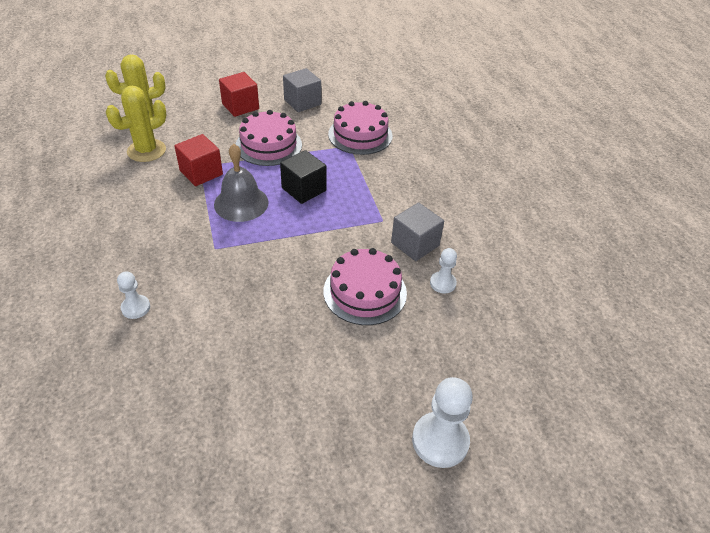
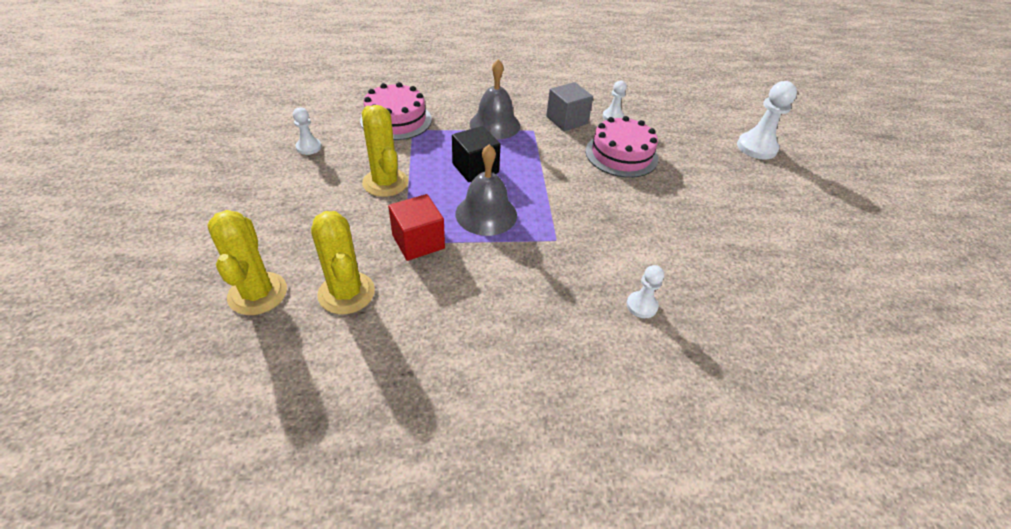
camera: 80 degrees left, 0 degrees up
red cube [219,72,259,117] -> none
pink cake [235,110,302,166] -> yellow cactus [362,105,408,197]
grey cube [283,68,321,112] -> white pawn [293,107,322,155]
none -> grey bell [470,59,520,140]

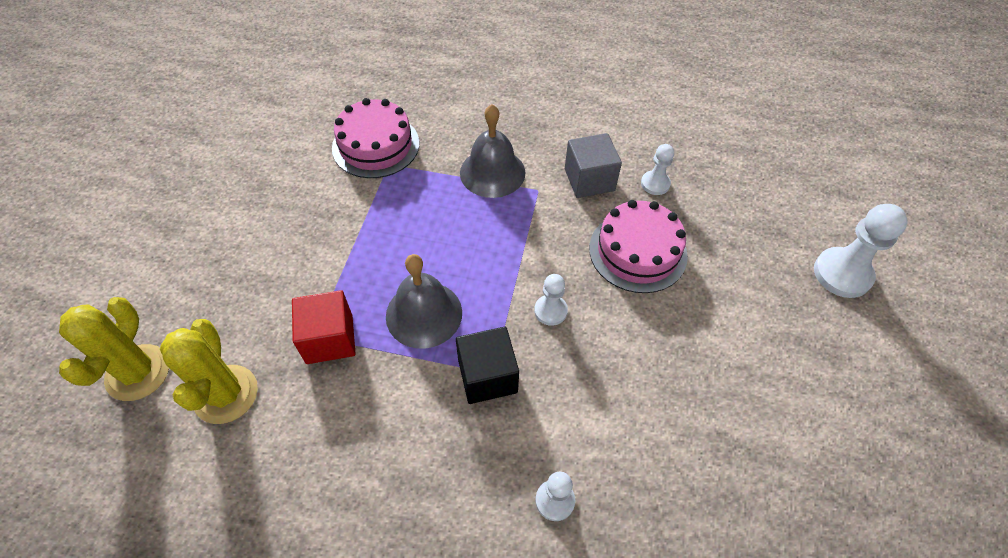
camera: 20 degrees right, 10 degrees up
white pawn [293,107,322,155] -> white pawn moved to [534,274,568,326]
yellow cactus [362,105,408,197] -> none
black cube [452,126,501,182] -> black cube moved to [456,327,519,404]

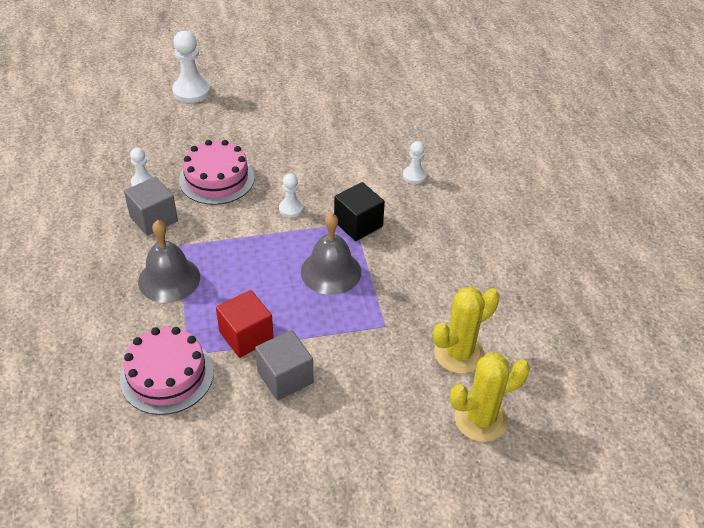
camera: 115 degrees left, 10 degrees down
red cube [292,290,356,364] -> red cube moved to [216,290,274,358]
none -> grey cube [255,330,313,401]

